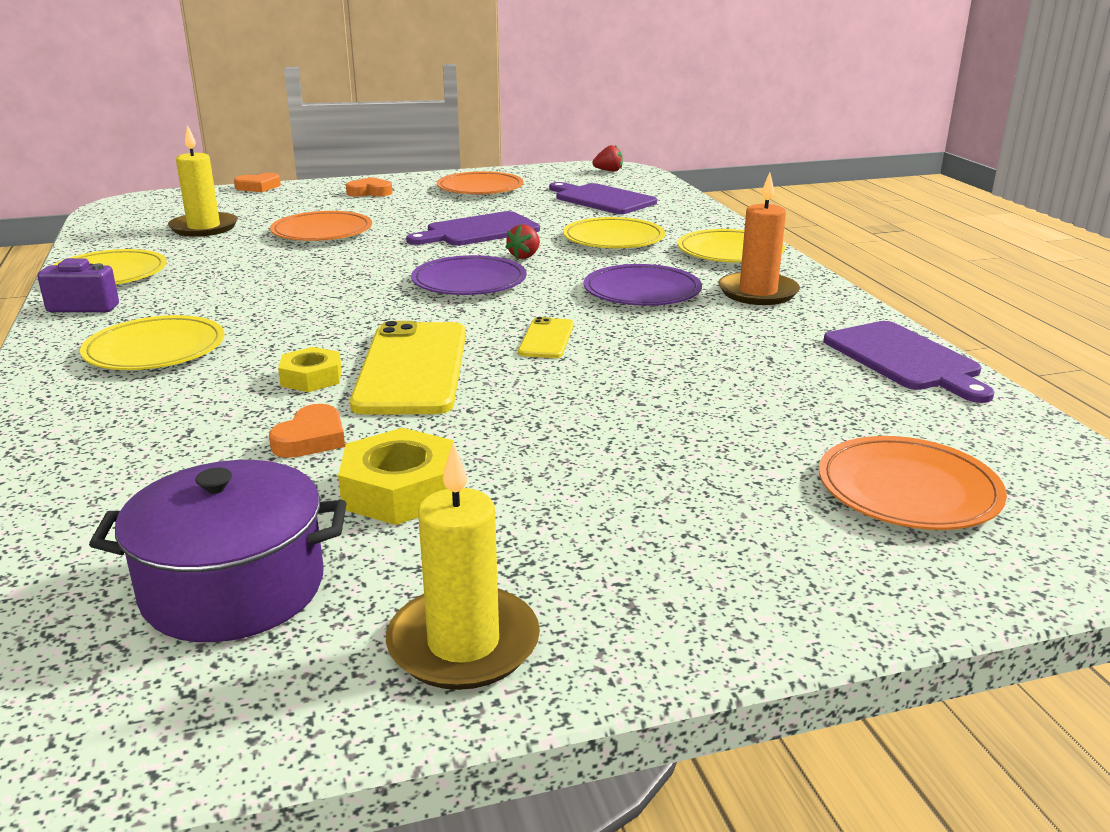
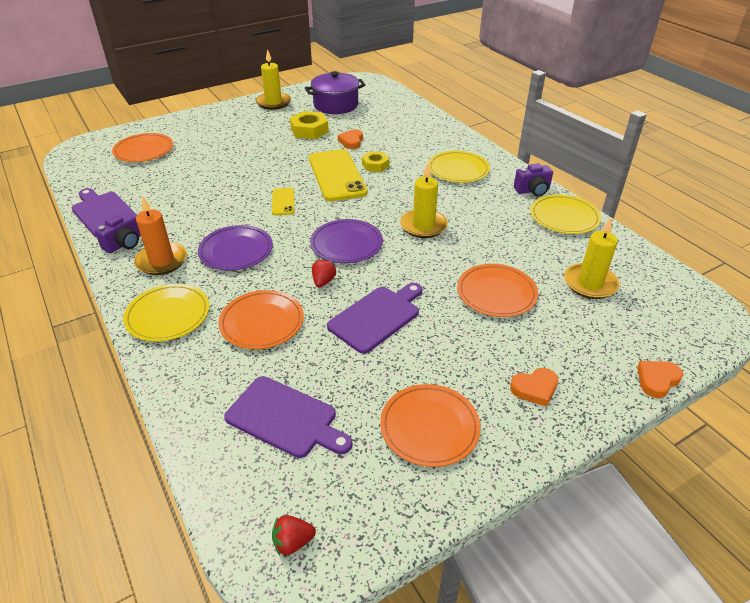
camera: 165 degrees right, 15 degrees up
yellow plate [563,217,665,248] -> orange plate [219,290,304,349]
none -> purple camera [95,213,141,253]
none -> yellow candle [400,163,448,238]

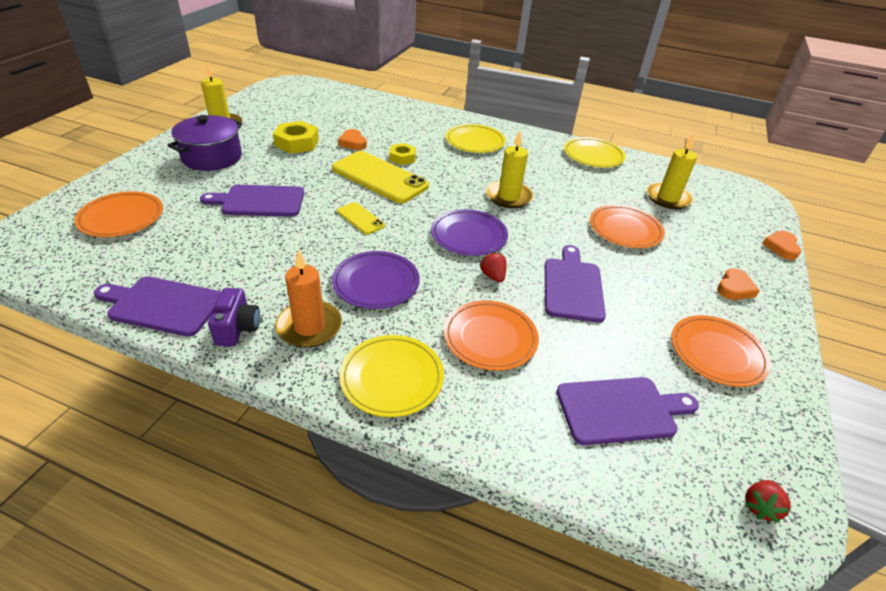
camera: 40 degrees left, 0 degrees up
purple pot [305,71,365,114] -> purple pot moved to [167,115,243,171]
purple camera [514,163,553,196] -> none
none -> purple cutting board [200,185,304,217]

